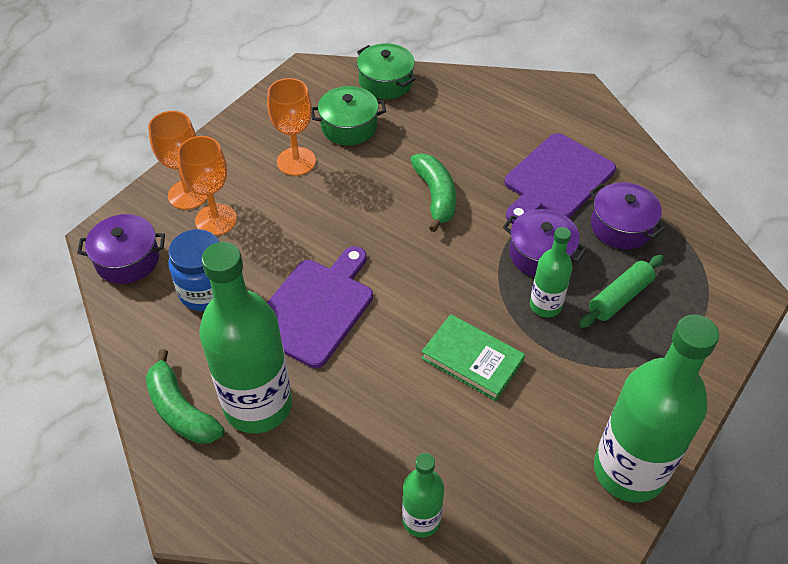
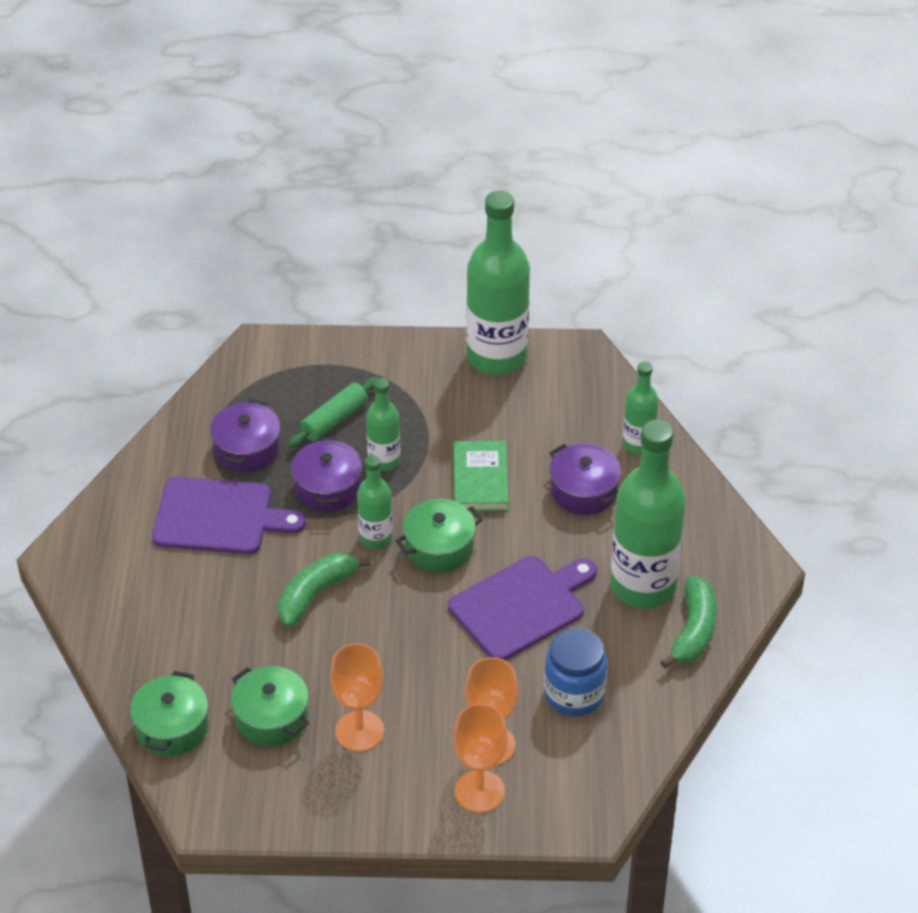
camera: 125 degrees left, 5 degrees down
purple pot [77,214,165,284] -> purple pot moved to [549,443,621,515]
purple cutting board [267,246,373,368] -> purple cutting board turned 150 degrees clockwise [448,556,597,660]
green rolling pin [579,255,664,328] -> green rolling pin turned 60 degrees counterclockwise [288,376,379,448]
none -> green bottle [357,455,393,549]
none -> green pot [395,499,483,573]

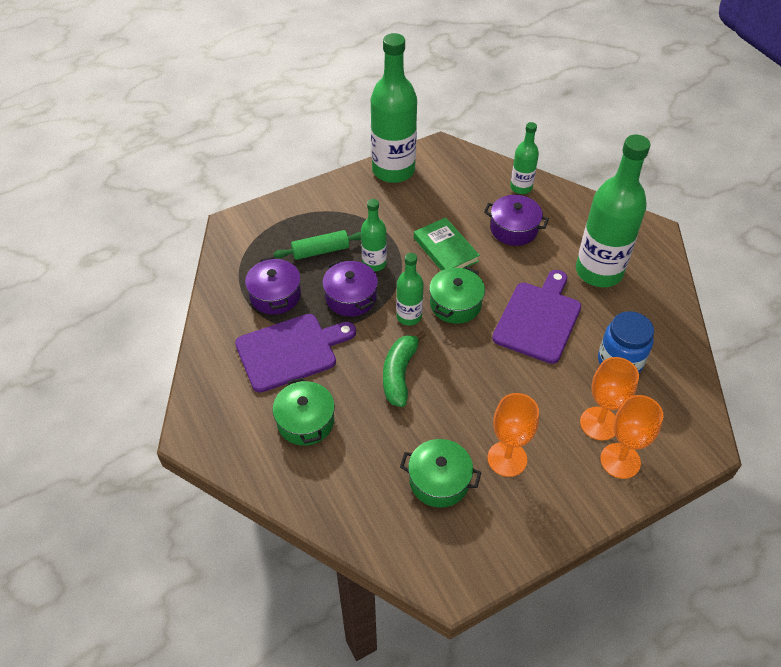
camera: 30 degrees left, 5 degrees up
green pot [130,671,208,756] -> green pot moved to [272,377,335,446]
green rolling pin [288,376,379,448] -> green rolling pin turned 60 degrees clockwise [273,230,361,260]
green banana [660,576,717,669] -> none

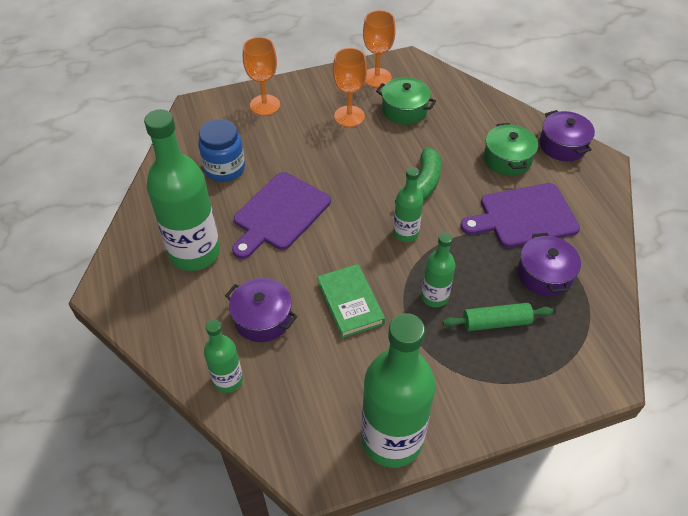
camera: 170 degrees left, 0 degrees up
purple pot [323,260,378,317] -> purple pot moved to [539,110,595,161]
green pot [429,266,485,324] -> none
orange goblet [580,357,639,441] -> orange goblet moved to [363,10,396,87]

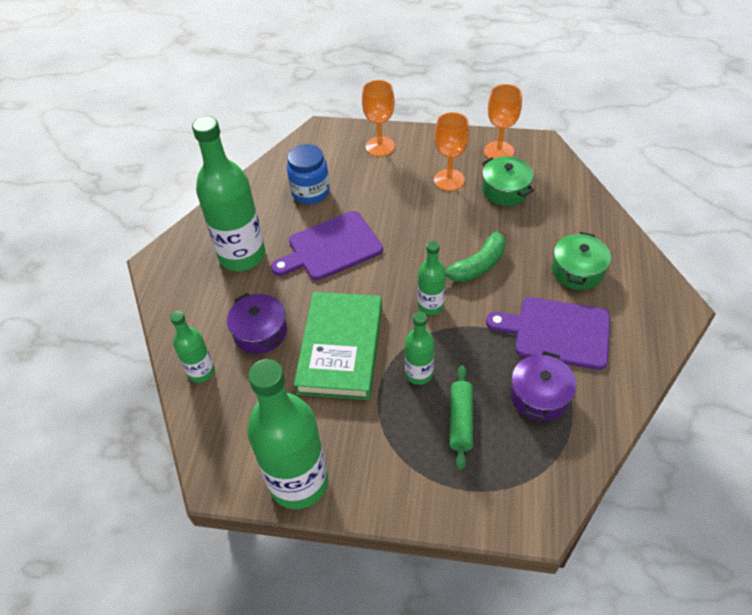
camera: 30 degrees right, 0 degrees up
green book [317,264,385,338] -> green book [294,292,382,400], size x1.63
green rolling pin [443,303,553,331] -> green rolling pin turned 75 degrees clockwise [450,365,473,471]
purple pot [539,110,595,161] -> none

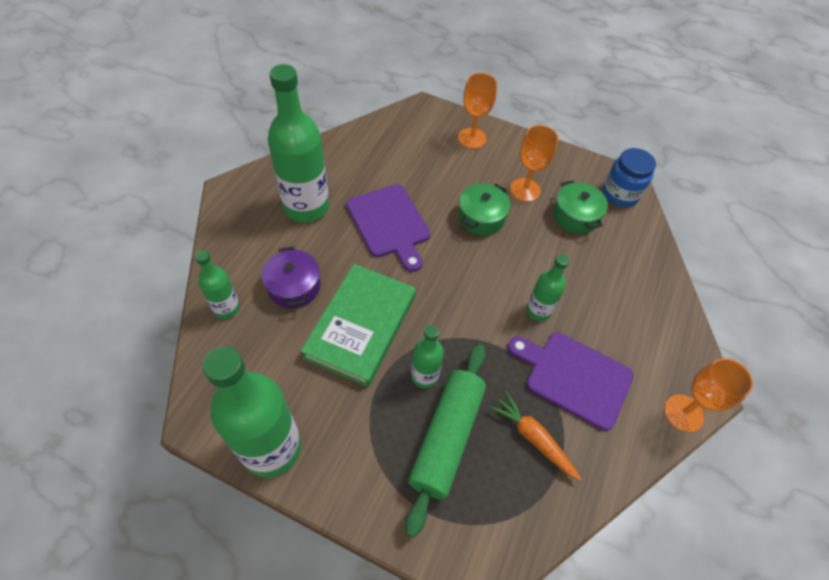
camera: 10 degrees right, 5 degrees up
purple cutting board [271,211,383,280] -> purple cutting board turned 105 degrees counterclockwise [346,184,430,272]
blue jar [287,144,330,204] -> blue jar moved to [603,148,656,207]
green bottle [418,241,446,315] -> green bottle moved to [526,255,569,321]
green banana [446,232,506,282] -> none
green rolling pin [450,365,473,471] -> green rolling pin [405,344,486,538], size x1.74
orange goblet [484,84,522,159] -> orange goblet moved to [664,358,753,432]
purple pot [510,351,576,421] -> orange carrot [489,391,582,481]
green pot [552,232,611,290] -> green pot moved to [458,183,511,235]

